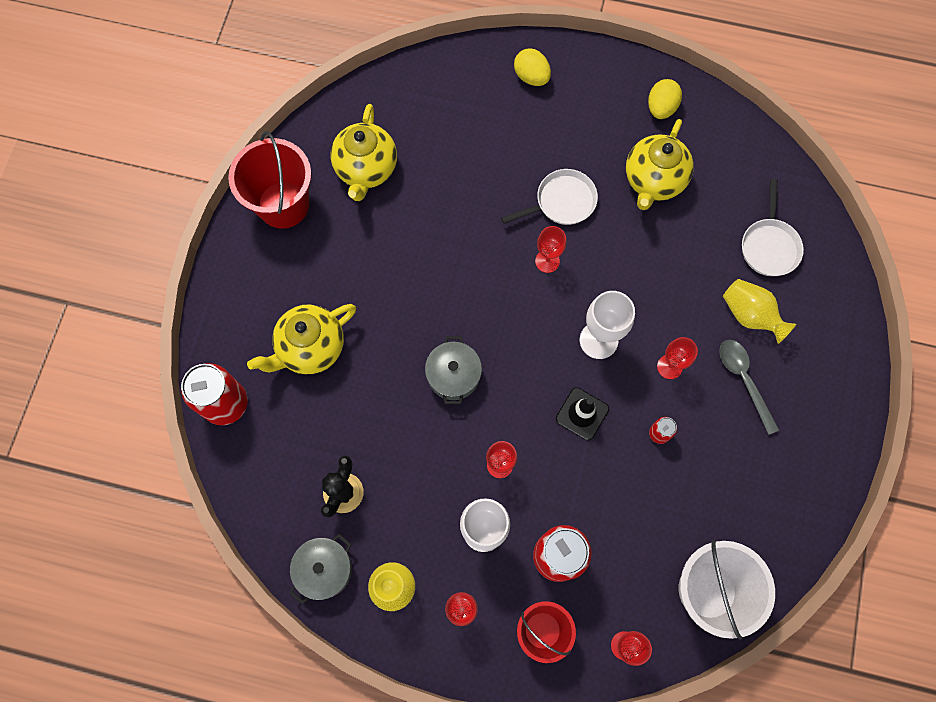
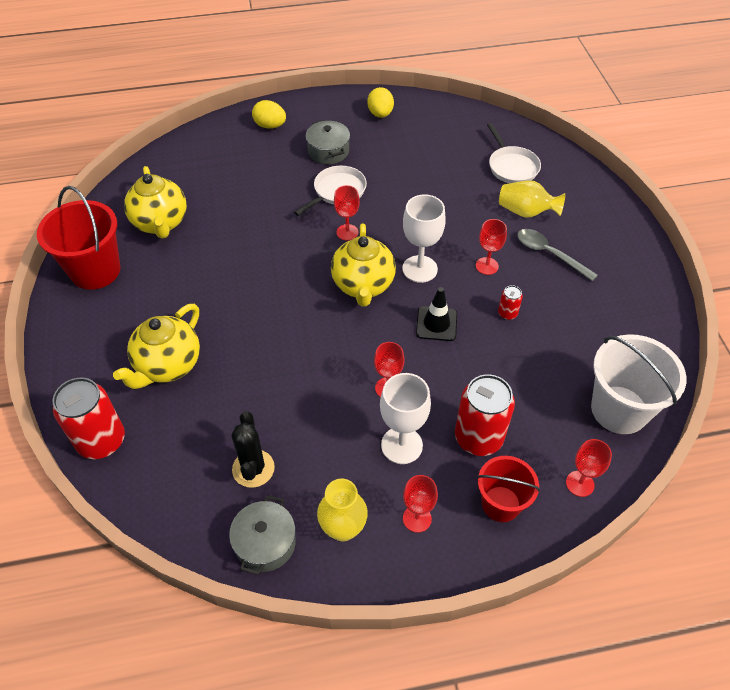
camera: 25 degrees left, 20 degrees down
grey pot [425,336,482,404] -> grey pot moved to [306,120,350,164]
yellow teapot [626,119,693,210] -> yellow teapot moved to [331,223,396,307]

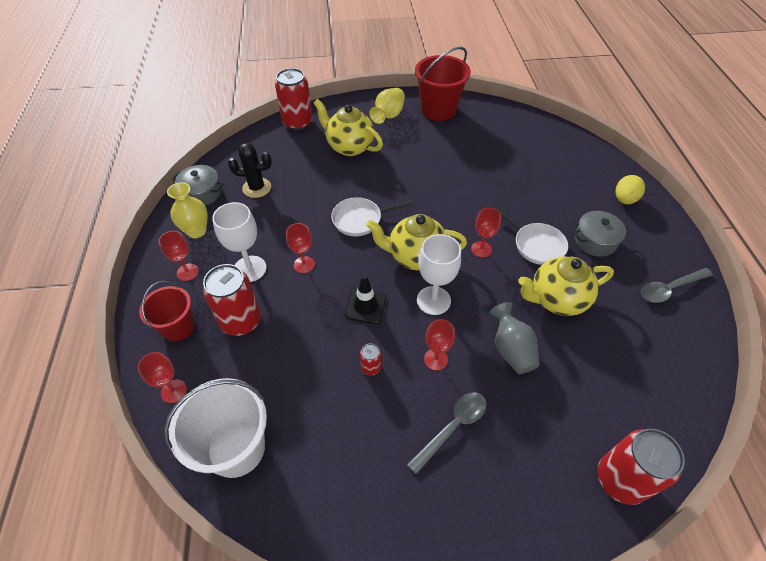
camera: 95 degrees right, 0 degrees up
yellow teapot [124,166,187,238] -> yellow teapot moved to [518,256,614,316]
yellow egg [367,87,394,118] -> grey spoon [641,268,713,303]
white pan [487,123,541,183] -> white pan moved to [331,197,413,236]
yellow vase [499,181,565,218] -> yellow vase moved to [369,88,405,124]
none -> grey vase [490,302,539,374]
none -> red can [598,429,685,505]

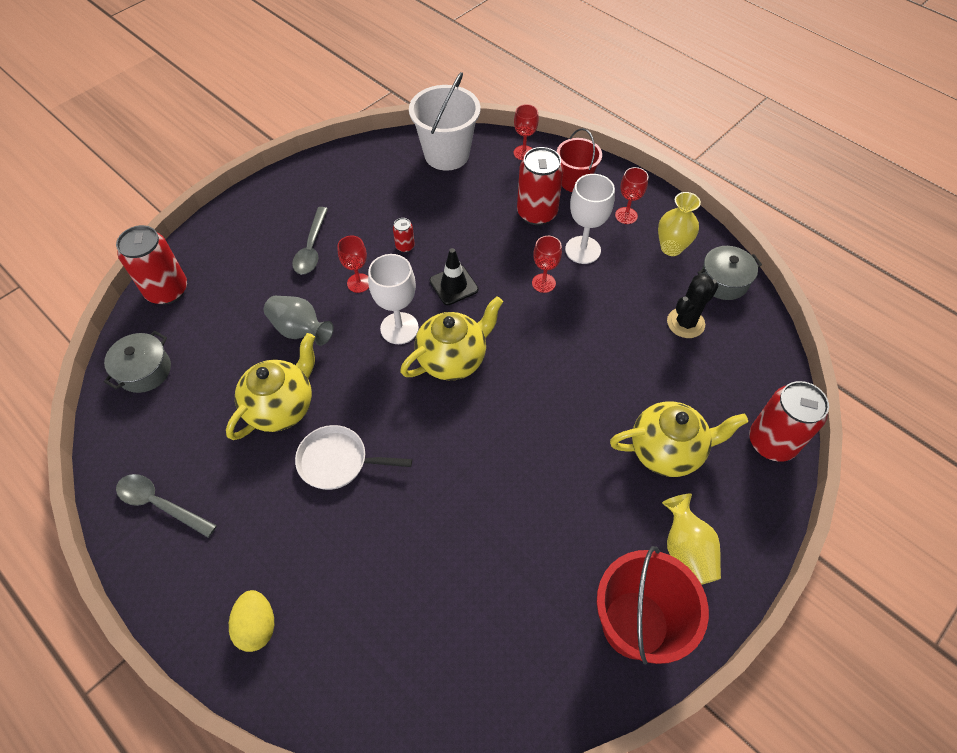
camera: 140 degrees right, 5 degrees up
white pan [331,197,413,236] -> none
red goblet [471,208,501,258] -> none
grey pot [573,211,629,257] -> grey pot moved to [104,331,171,393]
grey spoon [641,268,713,303] -> grey spoon turned 90 degrees counterclockwise [116,474,217,538]

